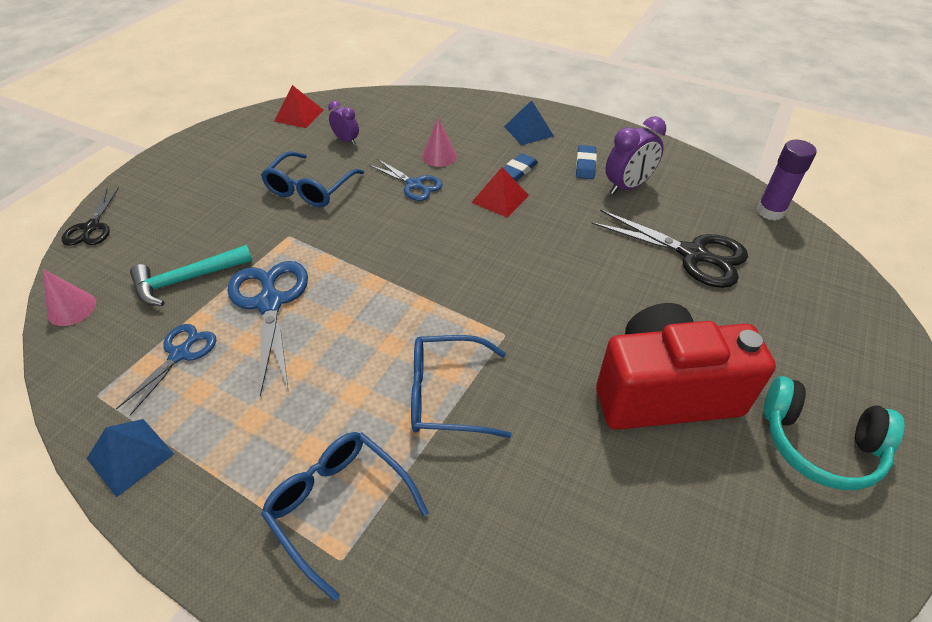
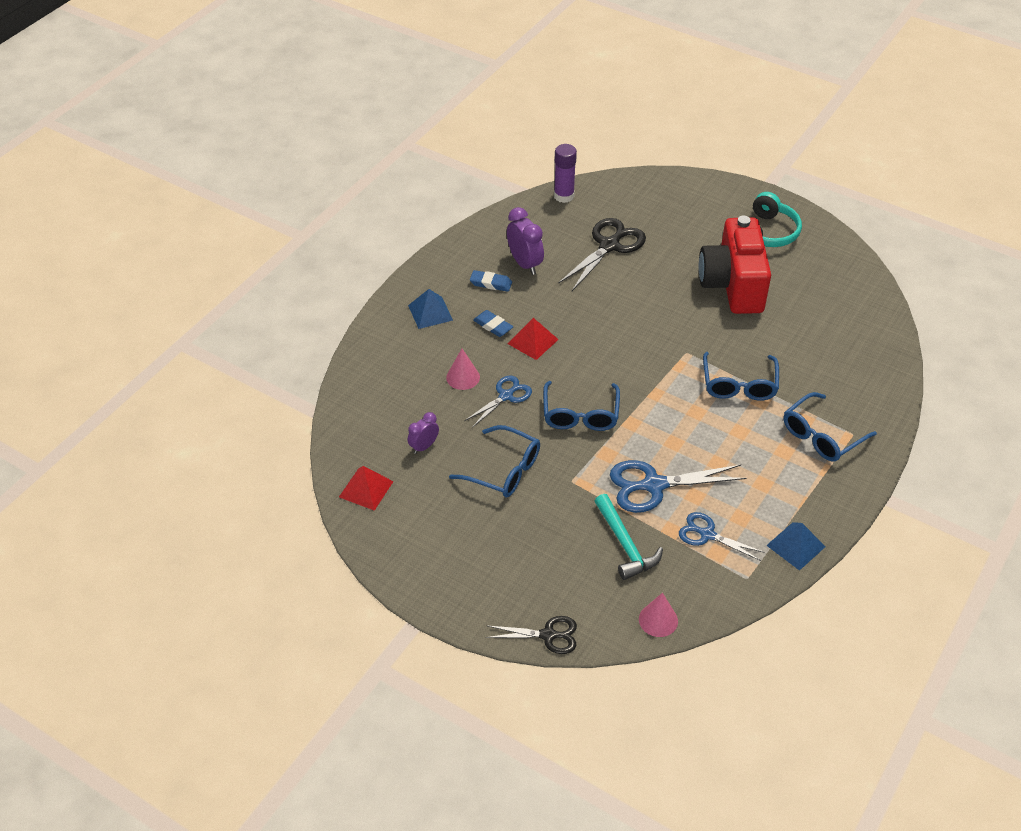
camera: 85 degrees left, 0 degrees up
none -> blue glasses [543,381,620,431]

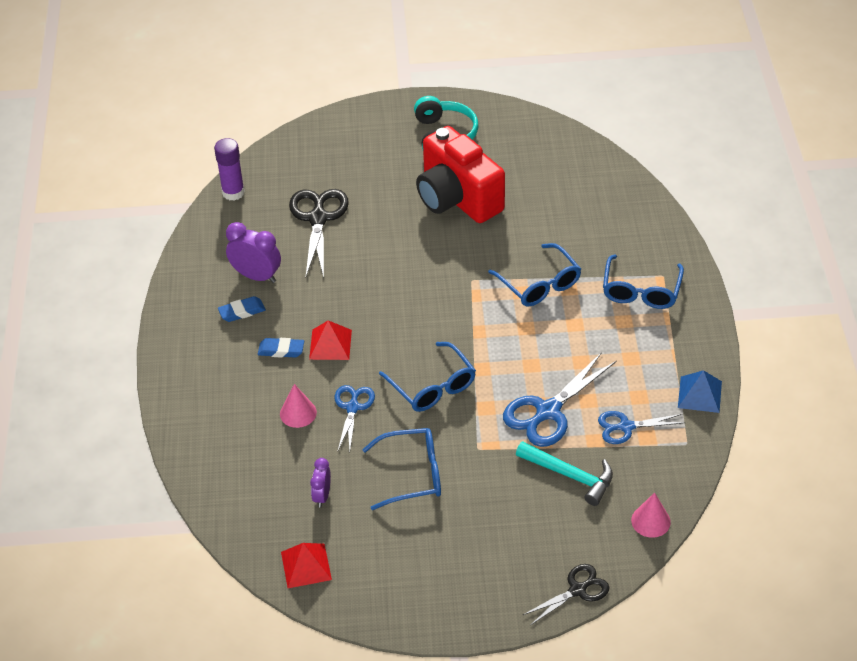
camera: 35 degrees left, 0 degrees up
blue pyramid [408,289,453,329] -> none

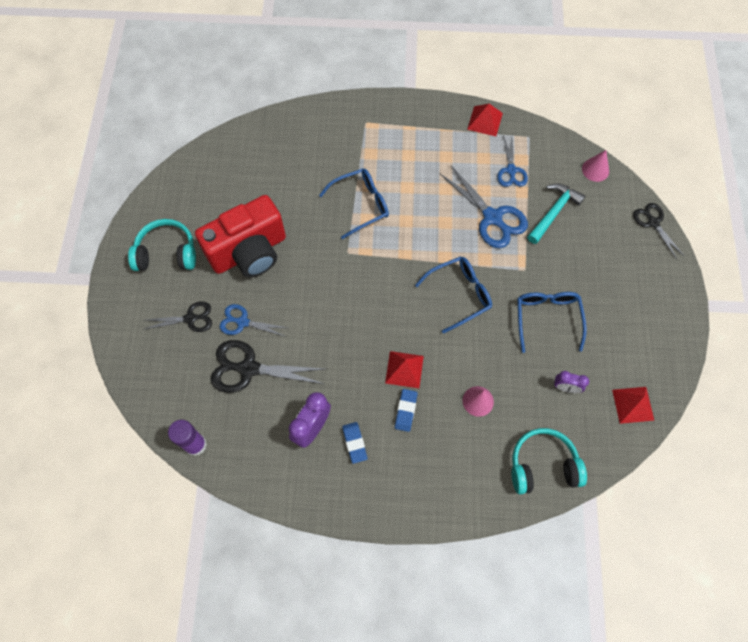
camera: 85 degrees left, 20 degrees up
blue scissors [335,385,375,450] -> blue scissors moved to [220,304,287,337]
blue glasses [603,254,684,309] -> none
blue pyramid [678,370,722,413] -> red pyramid [467,104,503,136]
none -> black scissors [145,301,212,332]
none -> turquoise headphones [511,428,587,494]

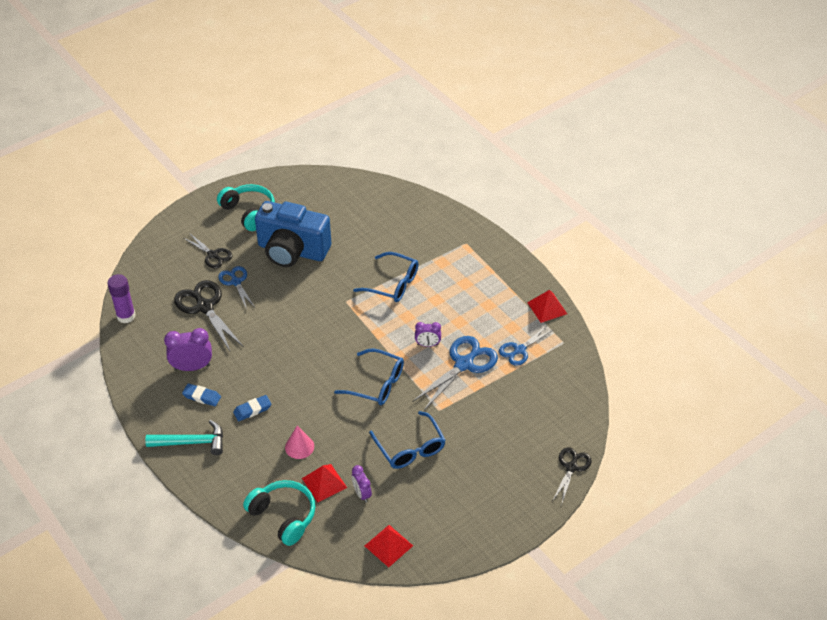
camera: 50 degrees right, 20 degrees down
red camera [195,195,286,277] -> blue camera [255,201,331,267]
blue eraser [342,422,368,464] -> blue eraser turned 75 degrees clockwise [182,383,221,406]
red pyramid [385,351,424,388] -> red pyramid moved to [302,464,347,502]
blue scissors [440,166,528,248] -> blue scissors turned 150 degrees counterclockwise [412,336,498,410]
blue glasses [517,292,587,353] -> blue glasses turned 105 degrees clockwise [369,411,446,469]
turquoise hammer [527,183,585,244] -> turquoise hammer moved to [145,420,223,455]
pink cone [582,150,609,182] -> none
none -> purple clock [415,322,441,347]

